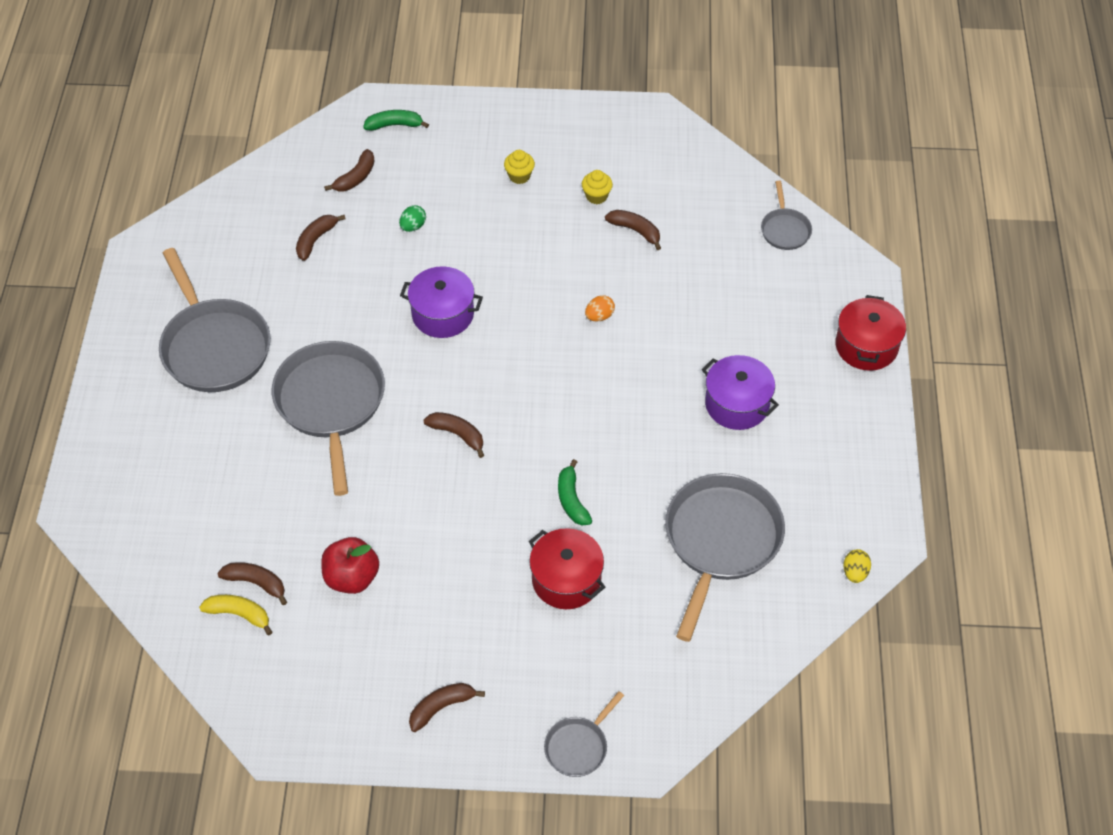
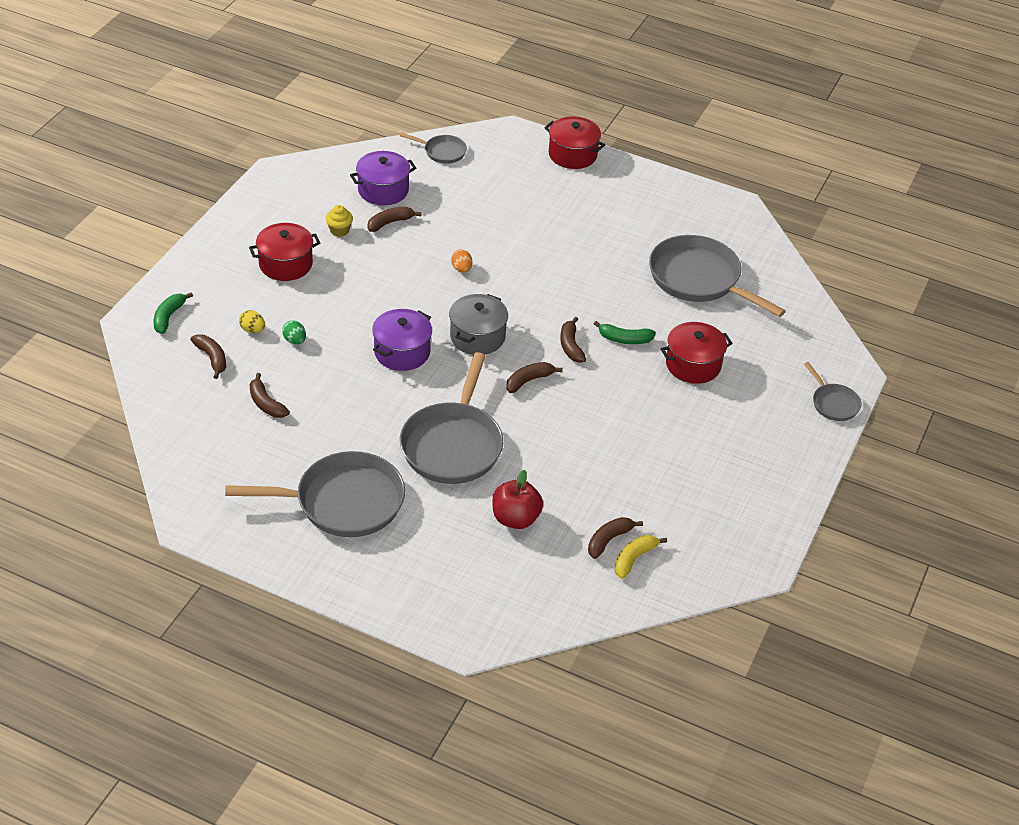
camera: 70 degrees left, 10 degrees down
grey pan [272,341,385,496] -> grey pan turned 90 degrees counterclockwise [400,352,503,484]
red apple [321,537,379,594] -> red apple moved to [493,470,543,529]
brown banana [409,683,485,732] -> brown banana moved to [560,317,586,363]
yellow cupcake [504,150,535,184] -> red pot [249,223,320,281]
purple pot [702,355,779,430] -> purple pot moved to [350,151,416,205]
yellow egg [843,549,871,583] -> yellow egg moved to [239,310,265,333]
none -> grey pot [449,294,508,355]

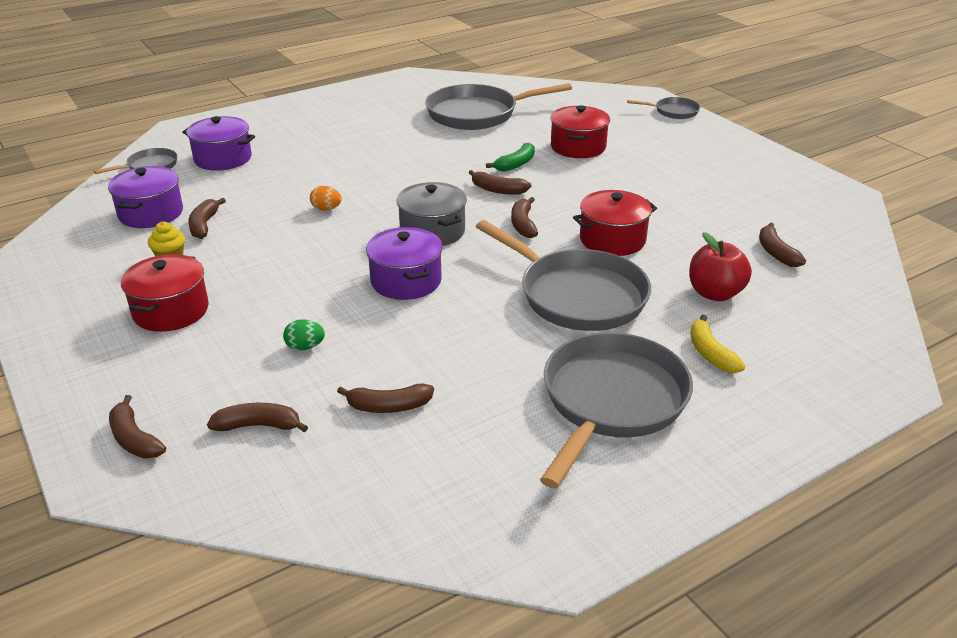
camera: 55 degrees left, 10 degrees down
green banana [153,292,193,334] -> brown banana [109,395,166,458]
yellow egg [239,310,265,333] -> none
red pot [544,116,605,169] -> red pot moved to [573,190,657,256]
yellow banana [615,535,667,579] -> yellow banana moved to [690,315,745,373]
none -> purple pot [182,116,255,171]

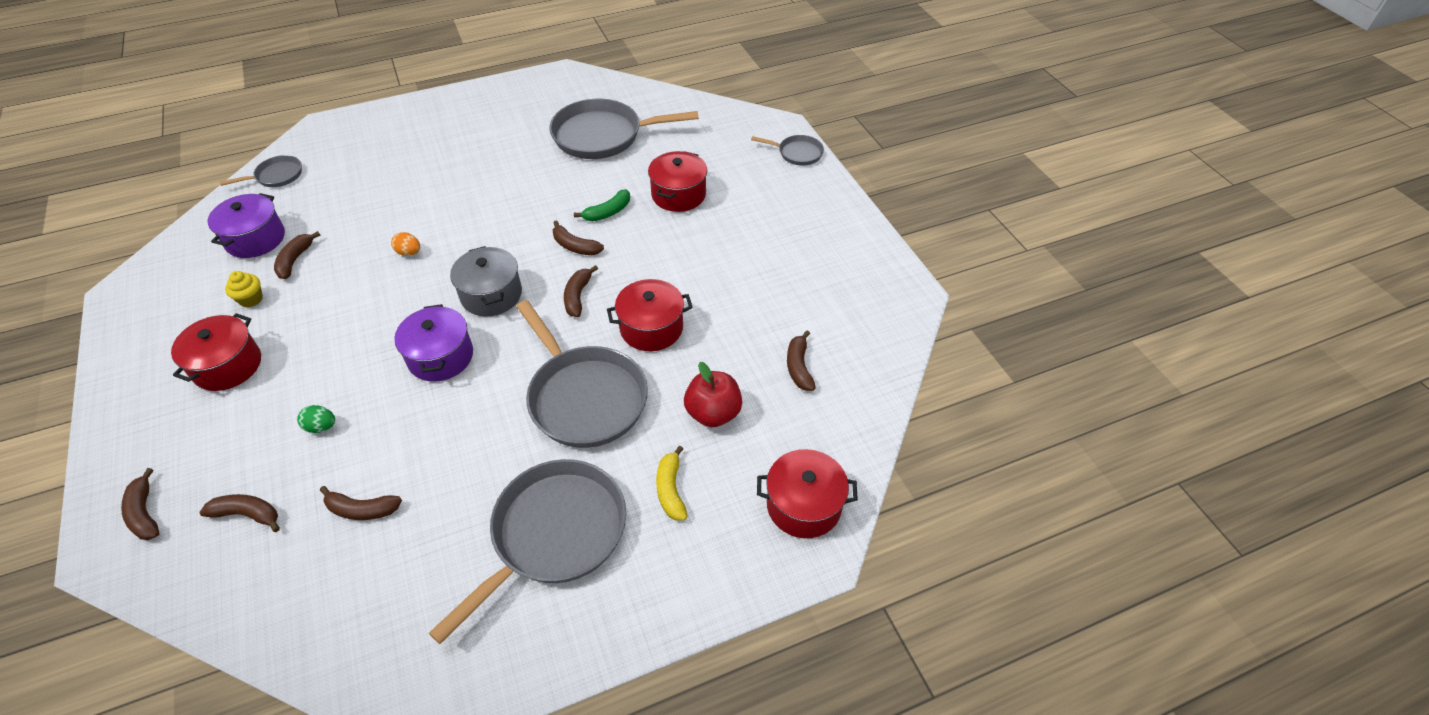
camera: 10 degrees right, 15 degrees up
purple pot [182,116,255,171] -> none
none -> red pot [757,449,858,538]

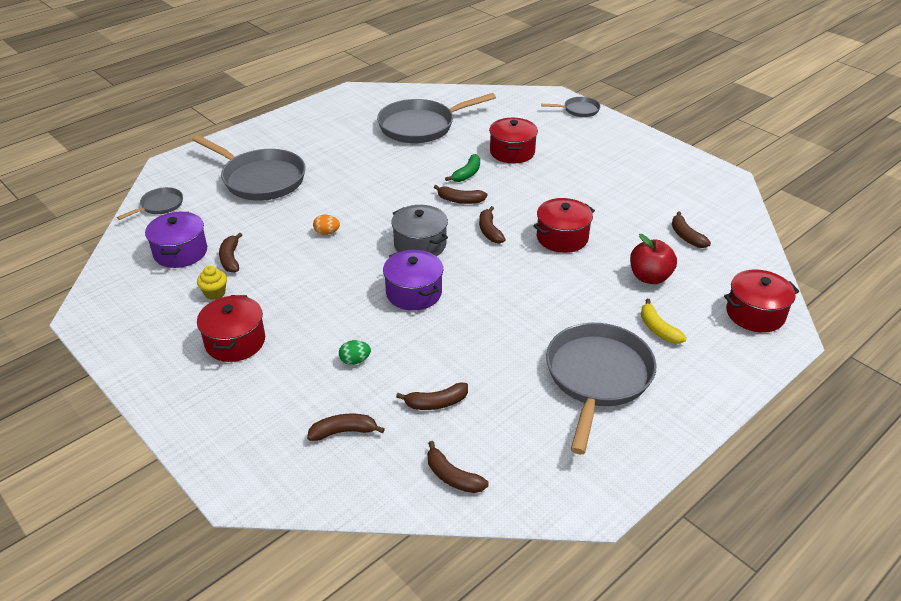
camera: 20 degrees left, 10 degrees down
brown banana [121,468,160,540] -> brown banana moved to [428,441,489,493]
grey pan [516,300,648,448] -> grey pan moved to [192,135,306,201]

